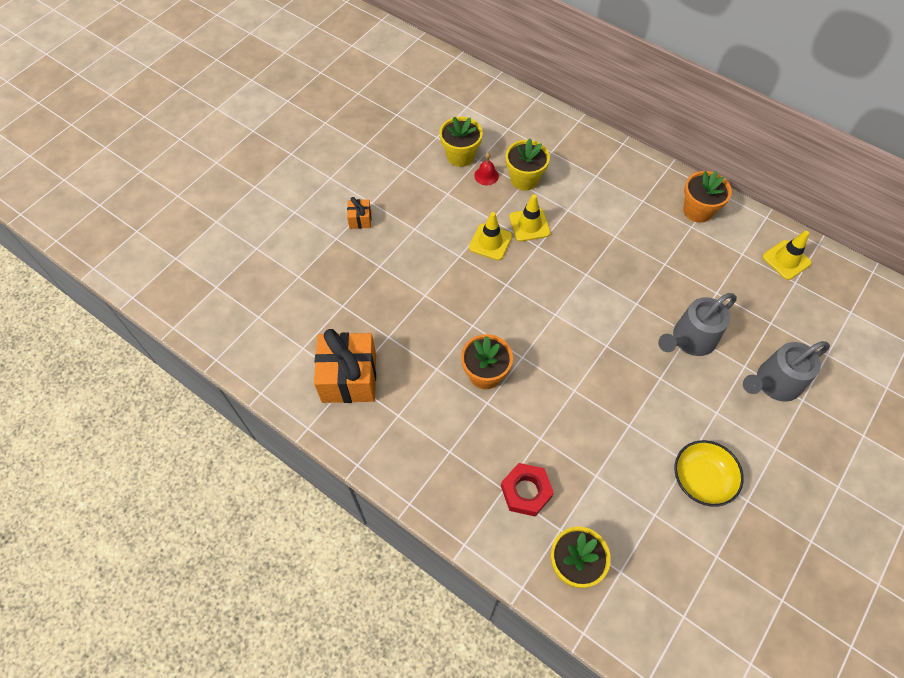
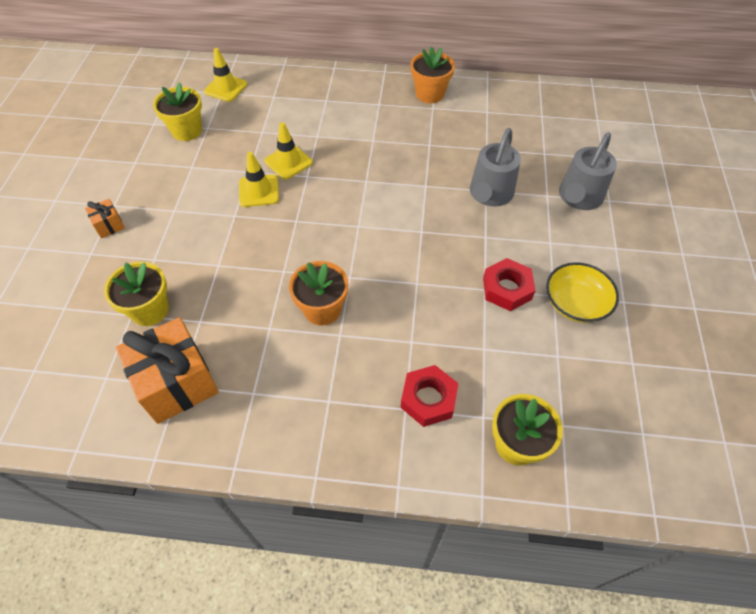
camera: 30 degrees left, 5 degrees down
red bell [474,153,499,185] -> none
yellow flower pot [506,138,550,191] -> yellow flower pot moved to [104,262,169,326]
yellow traffic cone [762,231,812,280] -> yellow traffic cone moved to [204,48,248,102]
none -> red nut [483,258,536,311]

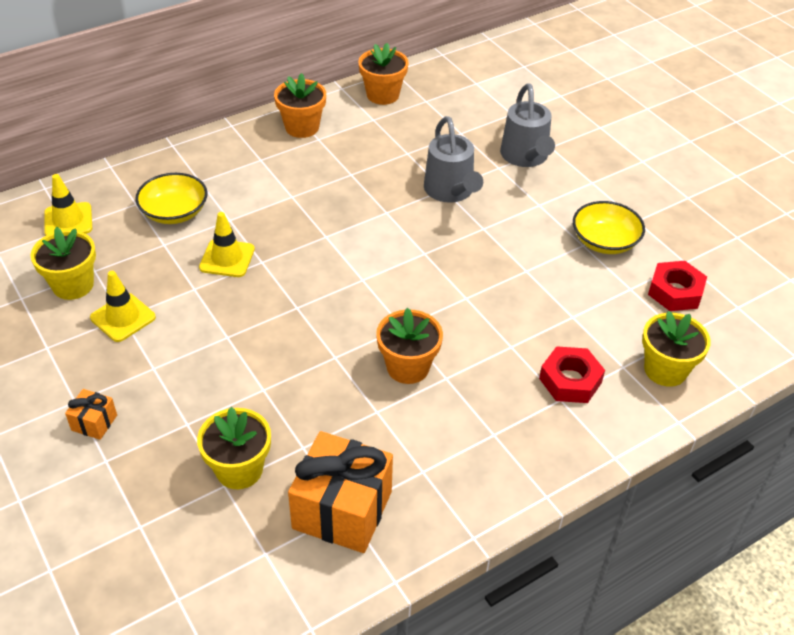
camera: 40 degrees left, 10 degrees down
yellow traffic cone [239,152,279,207] -> yellow traffic cone moved to [90,271,156,342]
red nut [483,258,536,311] -> red nut moved to [648,261,707,311]
none -> yellow bowl [135,173,207,224]
none -> orange flower pot [358,43,409,105]

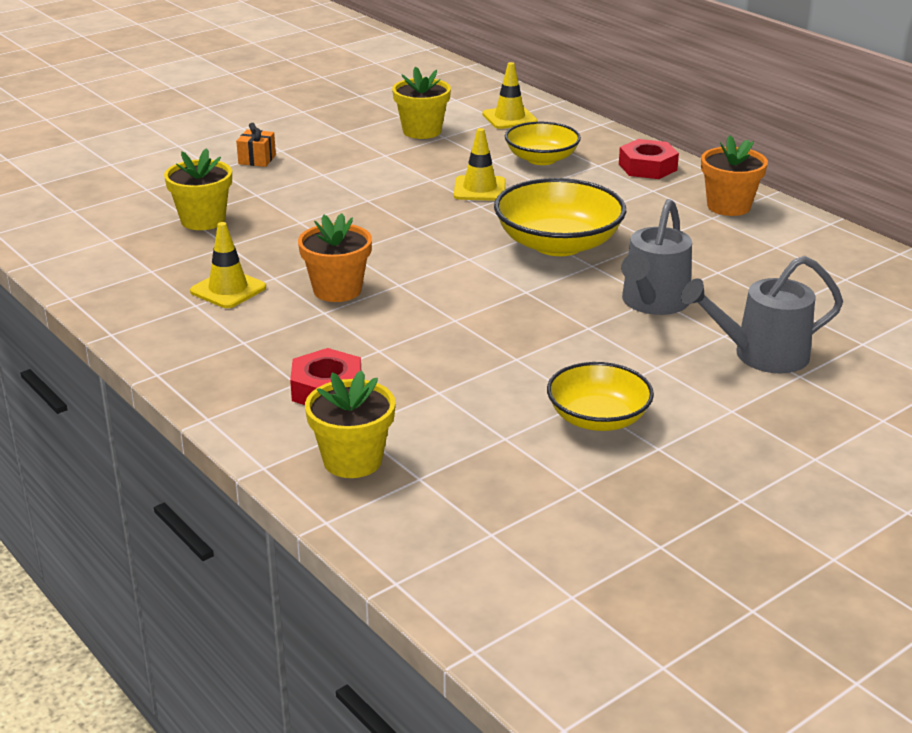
camera: 85 degrees right, 15 degrees down
yellow traffic cone [90,271,156,342] -> yellow traffic cone moved to [190,222,266,308]
orange gift [288,431,393,553] -> none
orange flower pot [358,43,409,105] -> none
grey watering can [424,116,483,203] -> grey watering can turned 45 degrees counterclockwise [621,199,692,315]
red nut [648,261,707,311] -> red nut moved to [619,139,679,179]
none -> yellow bowl [494,178,626,256]

